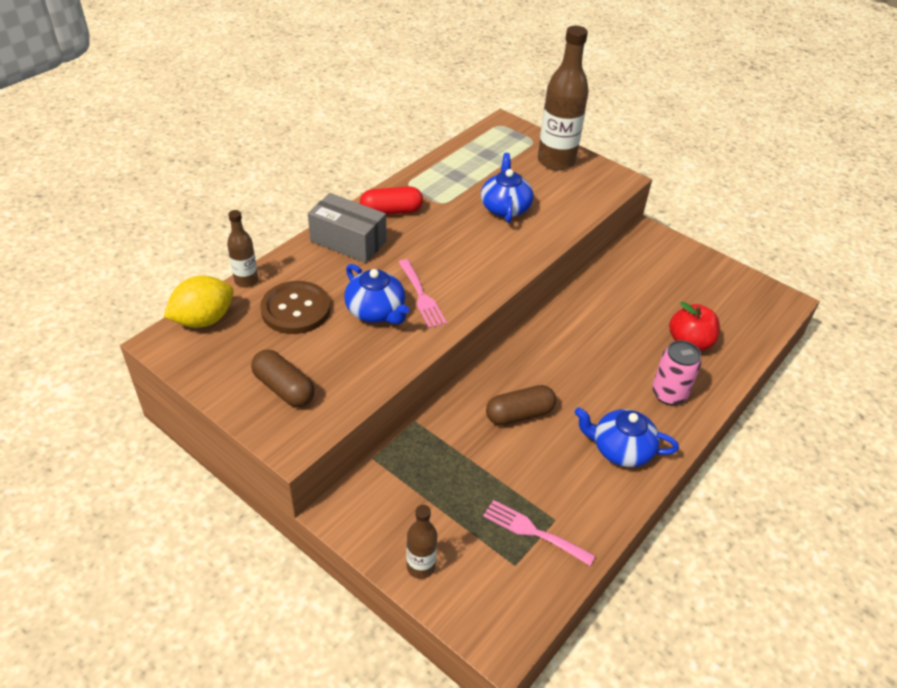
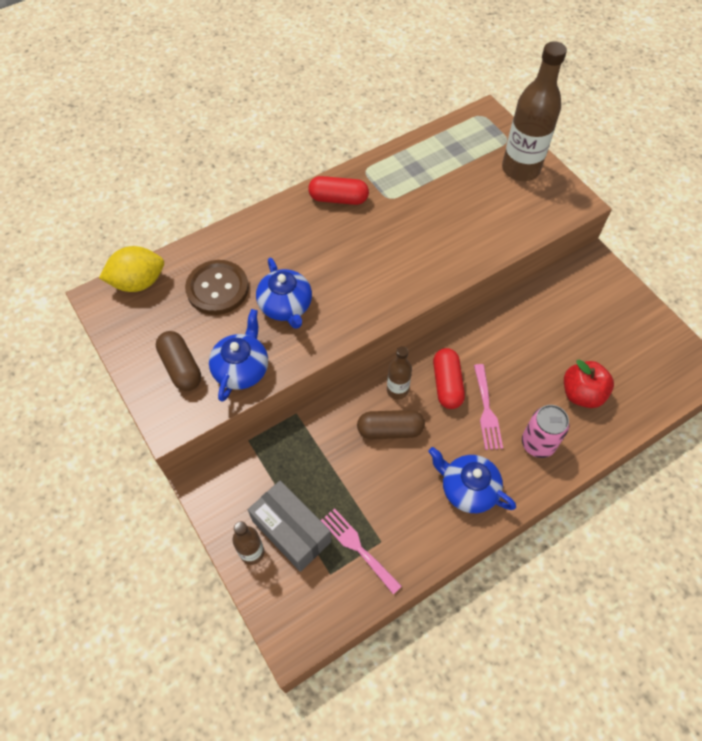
camera: 20 degrees right, 15 degrees up
brown bottle [227,210,258,287] -> brown bottle moved to [387,346,412,399]
grey box [308,193,386,263] -> grey box moved to [248,481,331,572]
pink fork [399,259,447,328] -> pink fork moved to [474,364,503,450]
blue teapot [481,153,533,223] -> blue teapot moved to [209,309,268,402]
none -> red capsule [433,348,465,409]

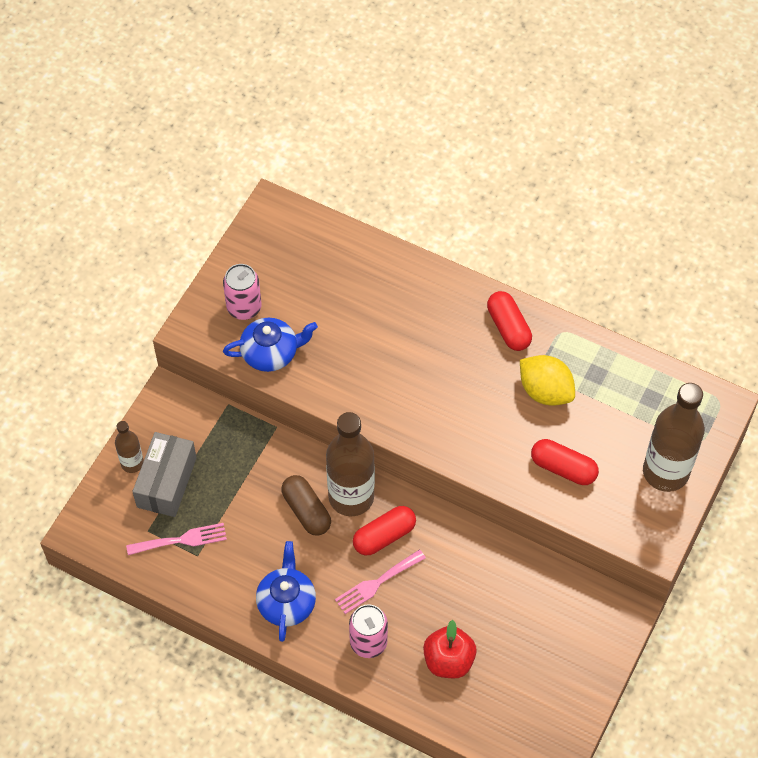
camera: 60 degrees right, 0 degrees up
yellow lemon [99,246,164,292] -> yellow lemon moved to [520,355,575,406]
brown capsule [156,331,201,391] -> pink can [223,264,262,320]
brown button [185,260,249,315] -> none
blue teapot [256,258,312,329] -> none
pink fork [321,508,402,595] -> pink fork turned 60 degrees clockwise [126,523,227,555]
brown bottle [387,346,412,399] -> brown bottle [326,412,375,516], size x1.96
none -> red capsule [531,439,599,485]

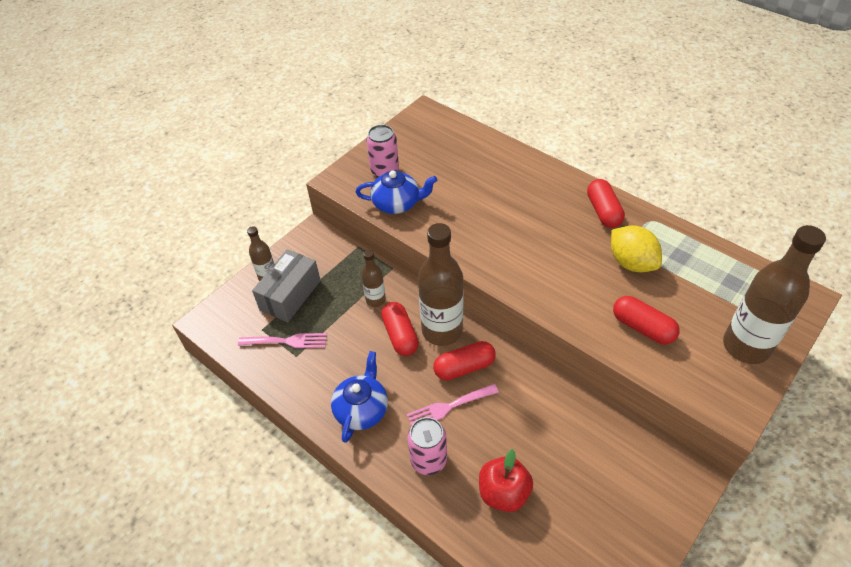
camera: 15 degrees right, 10 degrees down
brown capsule [281,475,331,536] -> red capsule [381,302,419,356]
none -> brown bottle [361,249,386,307]

